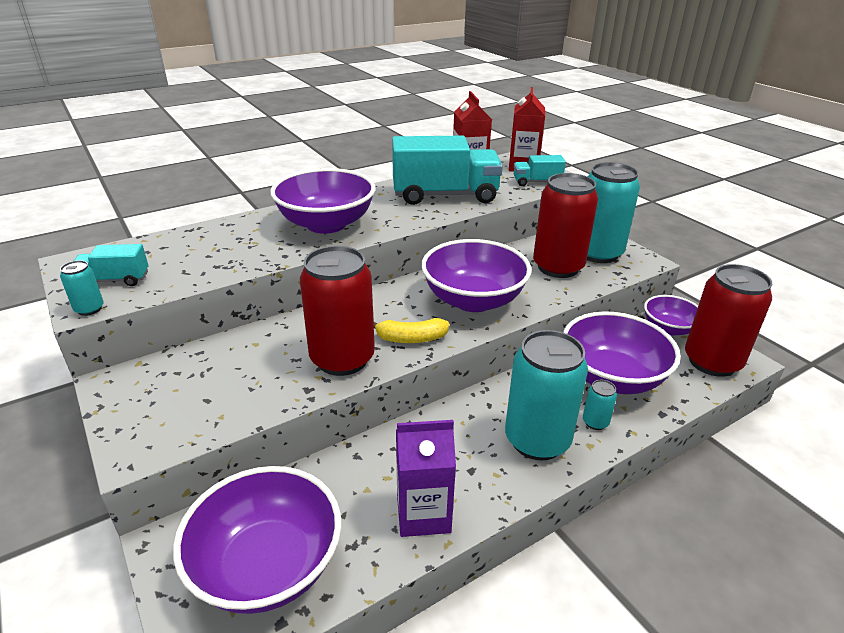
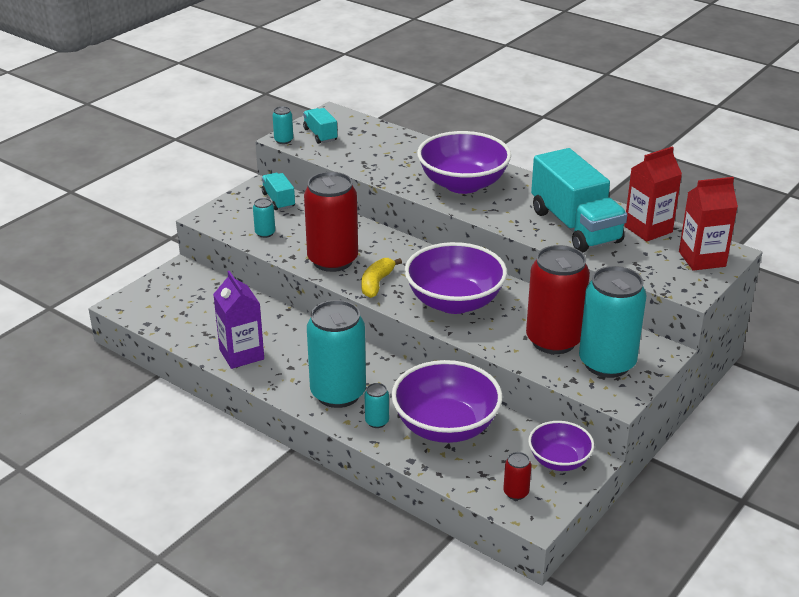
camera: 70 degrees right, 0 degrees up
purple bowl [173,466,341,614] -> none
yellow banana [374,318,449,343] -> yellow banana turned 45 degrees clockwise [361,258,402,298]
turquoise truck [514,155,566,186] -> turquoise truck moved to [262,173,295,210]
red can [685,264,772,377] -> red can [503,452,532,500], size x0.42
none -> turquoise can [253,198,275,238]

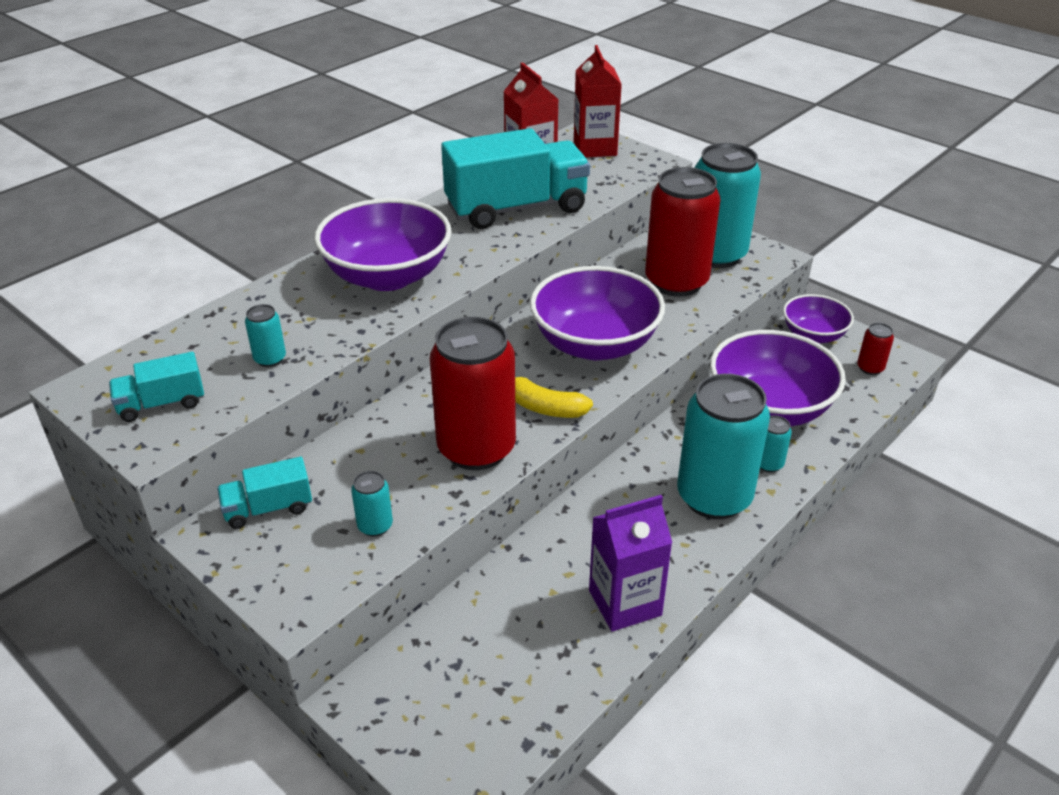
camera: 85 degrees left, 5 degrees up
turquoise can [272,106,293,144] -> turquoise can moved to [245,304,286,367]

